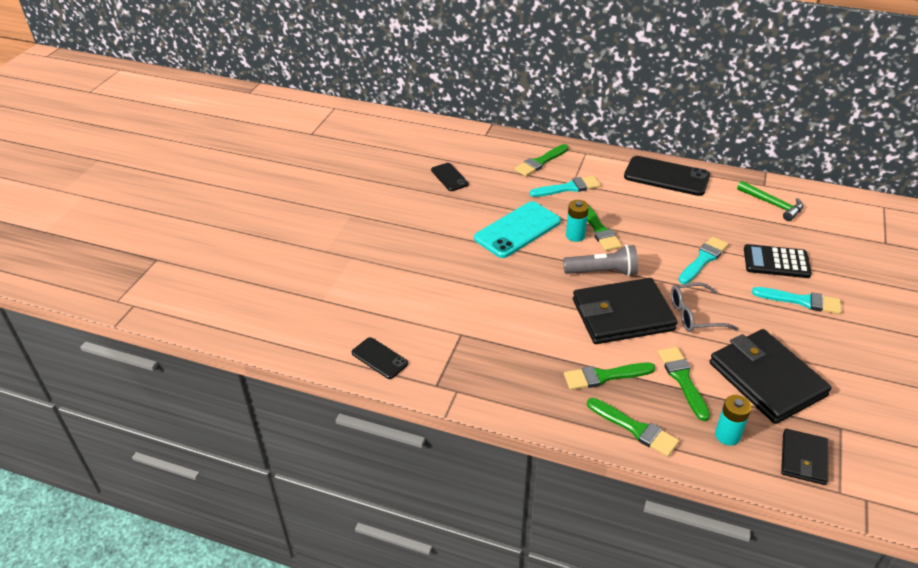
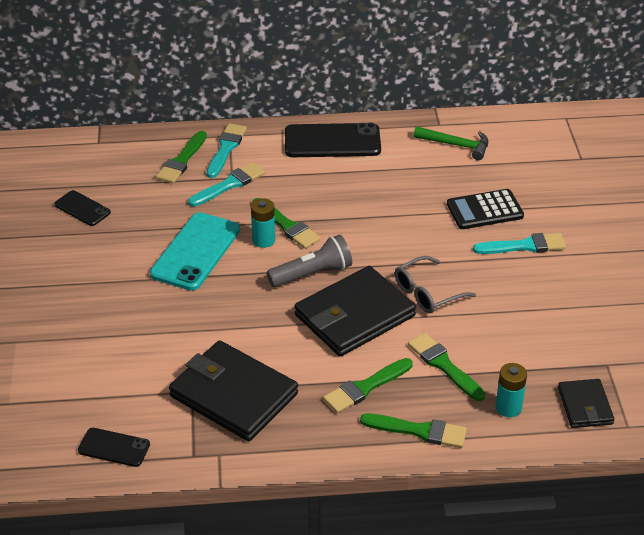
camera: 25 degrees left, 0 degrees up
turquoise brush [679,237,728,284] -> turquoise brush moved to [207,123,247,178]
black wallet [709,329,832,424] -> black wallet moved to [169,340,298,441]

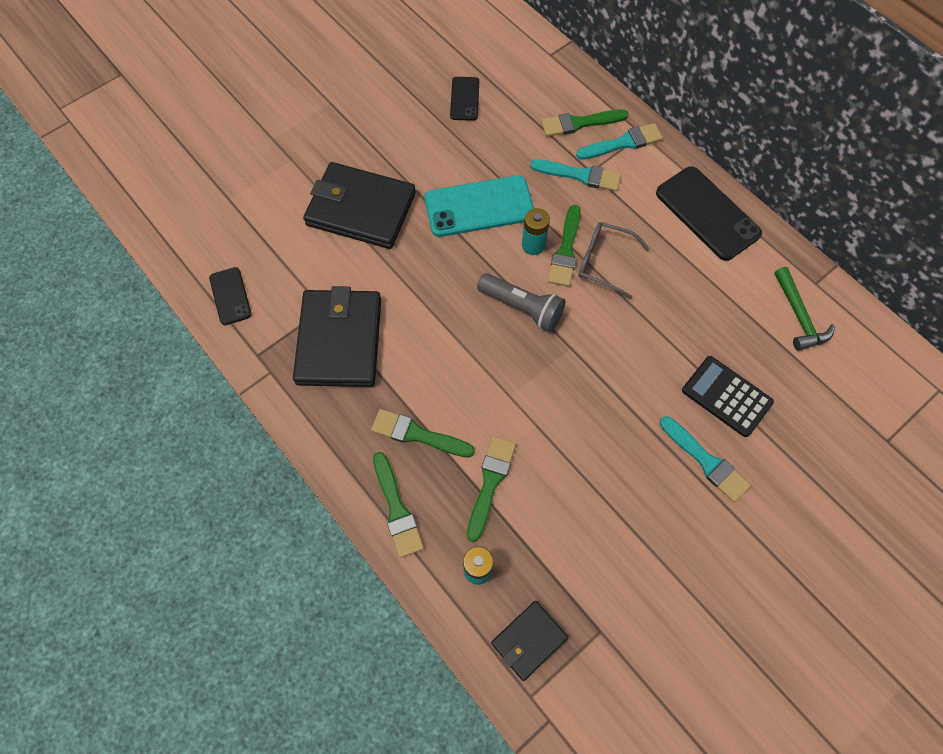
camera: 55 degrees right, 25 degrees up
black wallet [295,266,416,357] -> black wallet moved to [303,162,416,249]
grey glasses [395,256,476,313] -> grey glasses moved to [578,222,649,299]

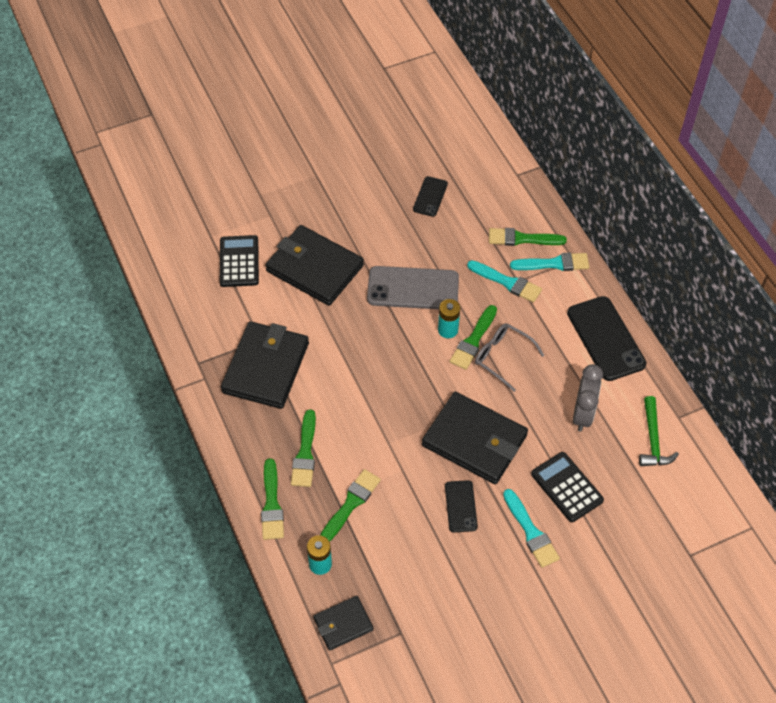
camera: 15 degrees right, 10 degrees down
black phone [209,267,252,325] -> black phone moved to [445,480,478,532]
green brush [371,409,475,458] -> green brush turned 120 degrees counterclockwise [291,409,316,487]
turquoise phone [425,175,534,237] -> grey phone [367,266,459,309]
grey flashlight [477,273,565,332] -> none
none -> black calculator [220,235,259,287]
none -> black wallet [422,392,528,484]
none -> grey clock [573,364,603,432]

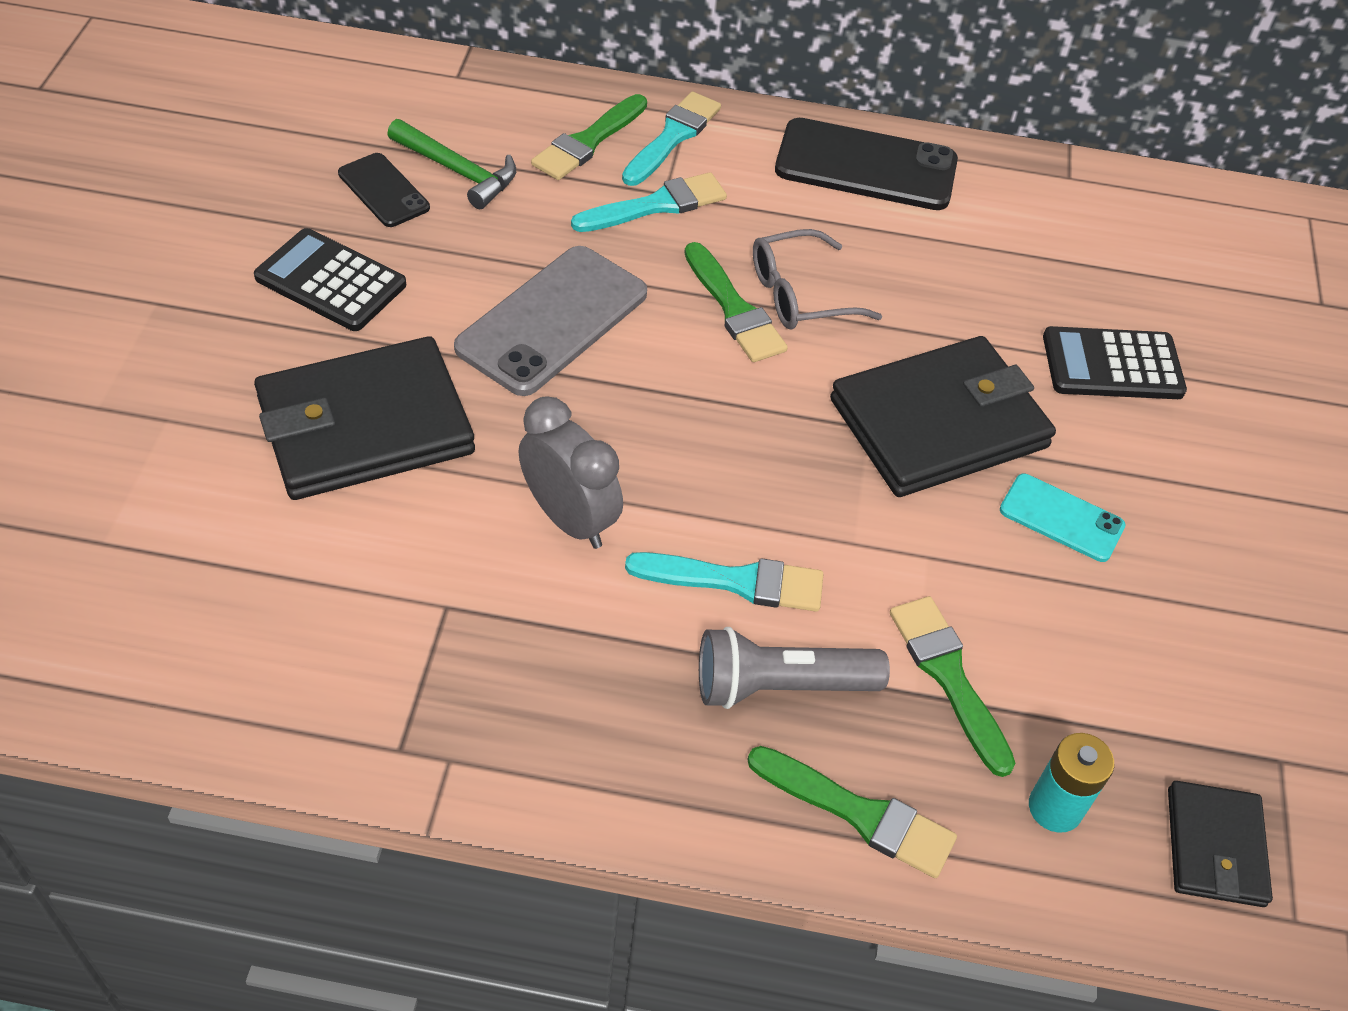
camera: 60 degrees left, 5 degrees down
black calculator [220,235,259,287] -> black calculator moved to [254,228,406,331]
black wallet [221,321,309,409] -> none
green brush [291,409,316,487] -> grey flashlight [699,627,890,709]
turquoise battery [438,299,460,338] -> none
black phone [445,480,478,532] -> turquoise phone [1000,474,1126,562]
turquoise brush [503,489,560,568] -> turquoise brush moved to [625,552,823,612]
grey clock [573,364,603,432] -> grey clock moved to [518,396,623,549]
green hammer [639,396,679,466] -> green hammer moved to [387,119,516,209]

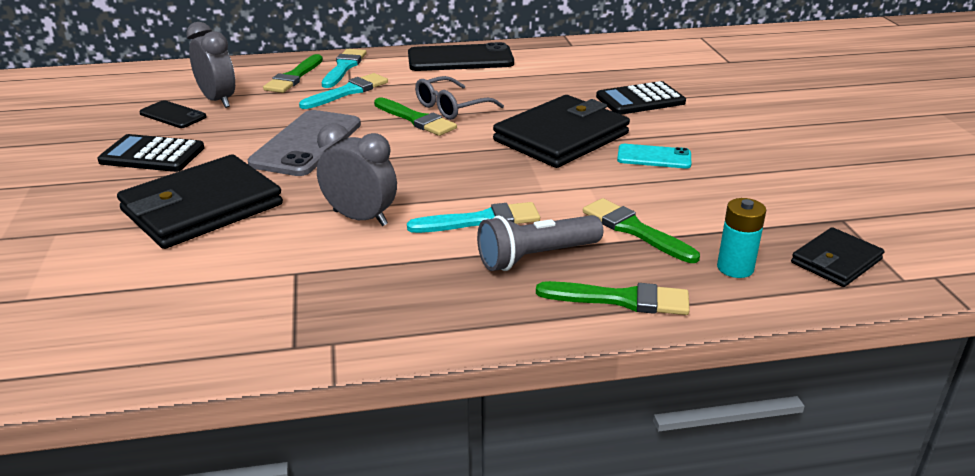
camera: 15 degrees left, 20 degrees down
green hammer [387,119,516,209] -> grey clock [186,22,235,108]
black wallet [1168,781,1273,907] -> black wallet turned 60 degrees clockwise [791,227,885,287]

